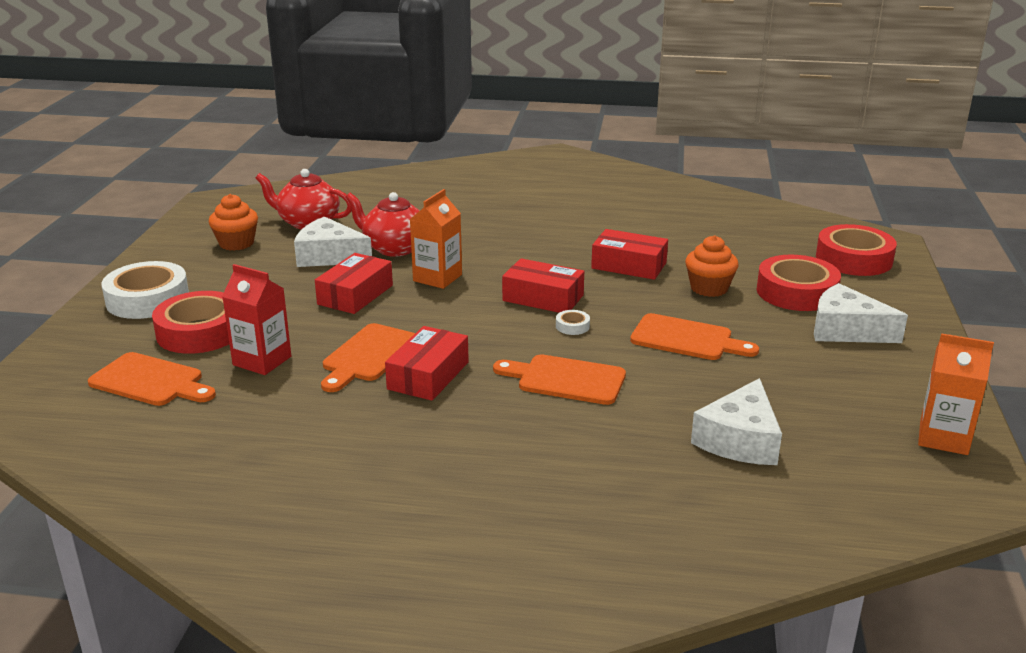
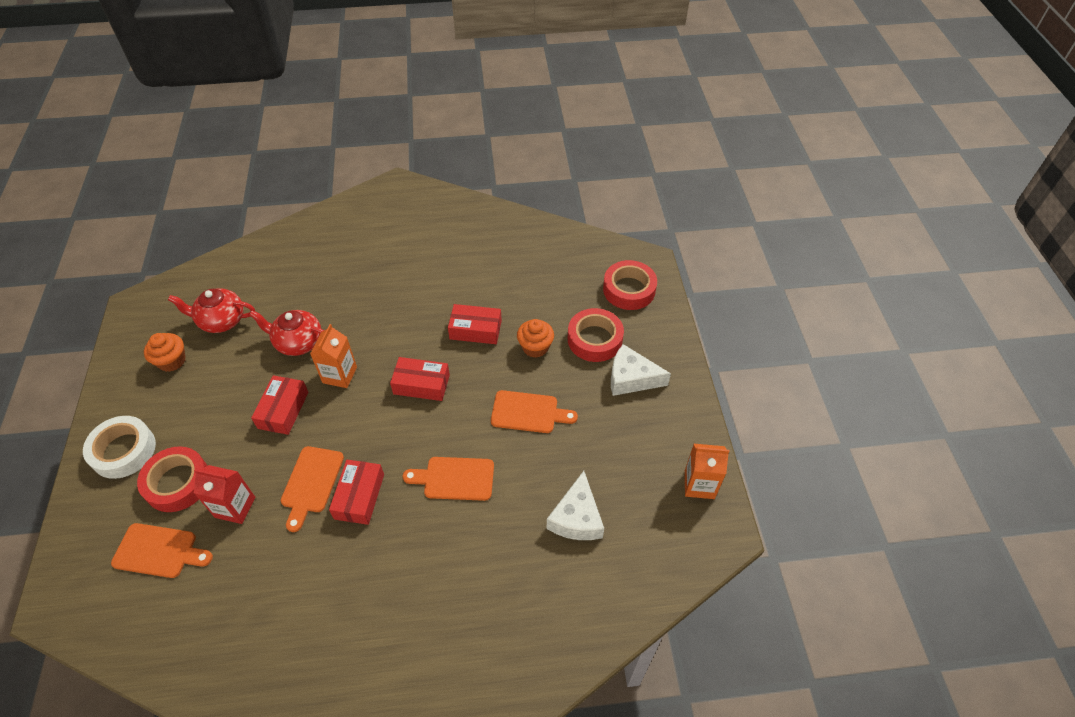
camera: 15 degrees left, 25 degrees up
white cheese [294,216,372,267] -> none
white tape [556,310,590,335] -> none

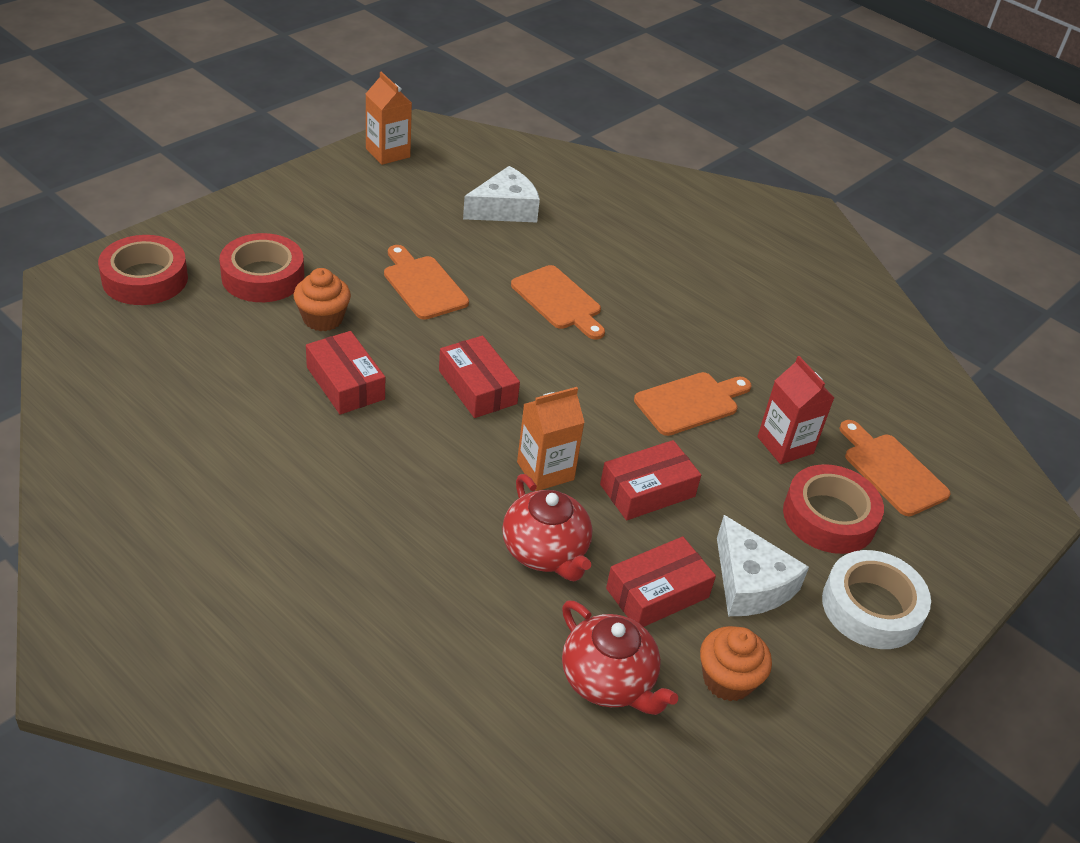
camera: 135 degrees left, 10 degrees down
red box [329,460,384,525] -> red box moved to [606,537,716,627]
white cheese [611,344,671,396] -> white cheese moved to [717,515,809,616]

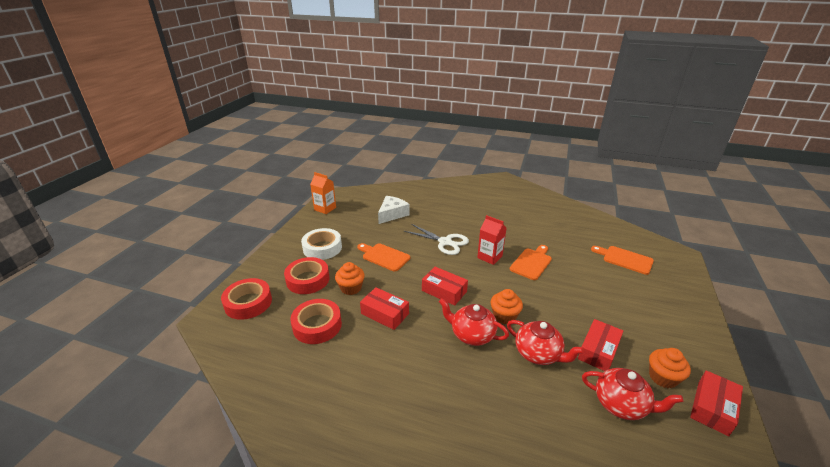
camera: 20 degrees left, 10 degrees down
orange cutting board [511,265,605,340] -> white scissors [404,224,469,255]
orange carton [517,387,585,491] -> orange cupcake [491,289,523,324]
red box [600,440,701,520] -> red box moved to [690,370,743,436]
white cheese [717,515,809,616] -> none
red carton [757,356,834,464] -> red carton moved to [477,215,507,265]
red tape [783,464,884,554] -> red tape moved to [290,299,342,344]
white tape [822,550,931,649] -> white tape moved to [301,228,342,260]
none -> red teapot [439,298,509,346]

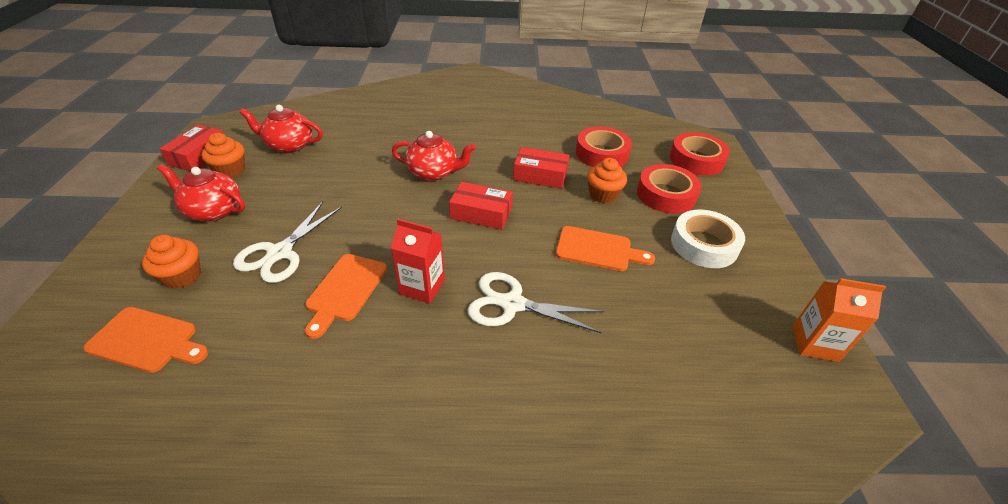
camera: 160 degrees right, 10 degrees up
white cheese [378,196,410,224] -> none
orange cupcake [491,289,523,324] -> orange cupcake moved to [142,235,201,289]
red teapot [507,320,584,365] -> red teapot moved to [157,164,245,221]
red box [578,319,623,371] -> none
none -> white scissors [233,202,342,283]

